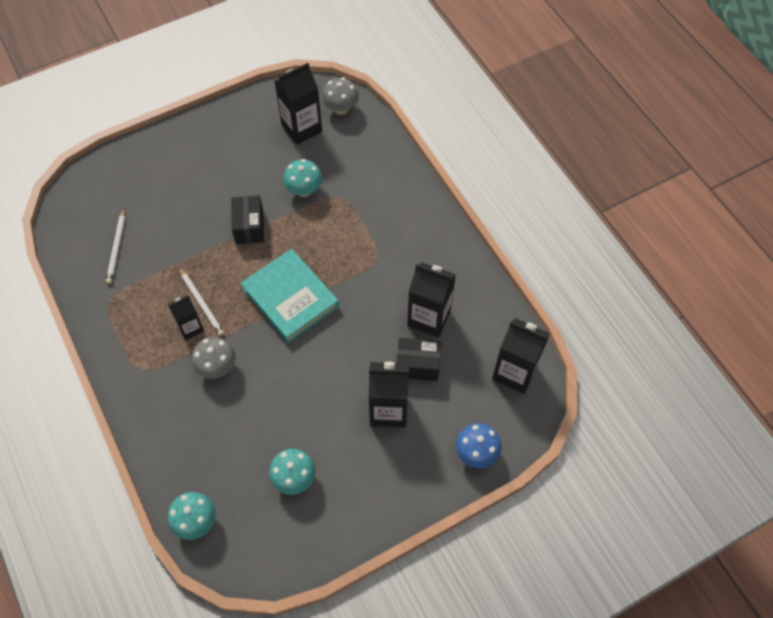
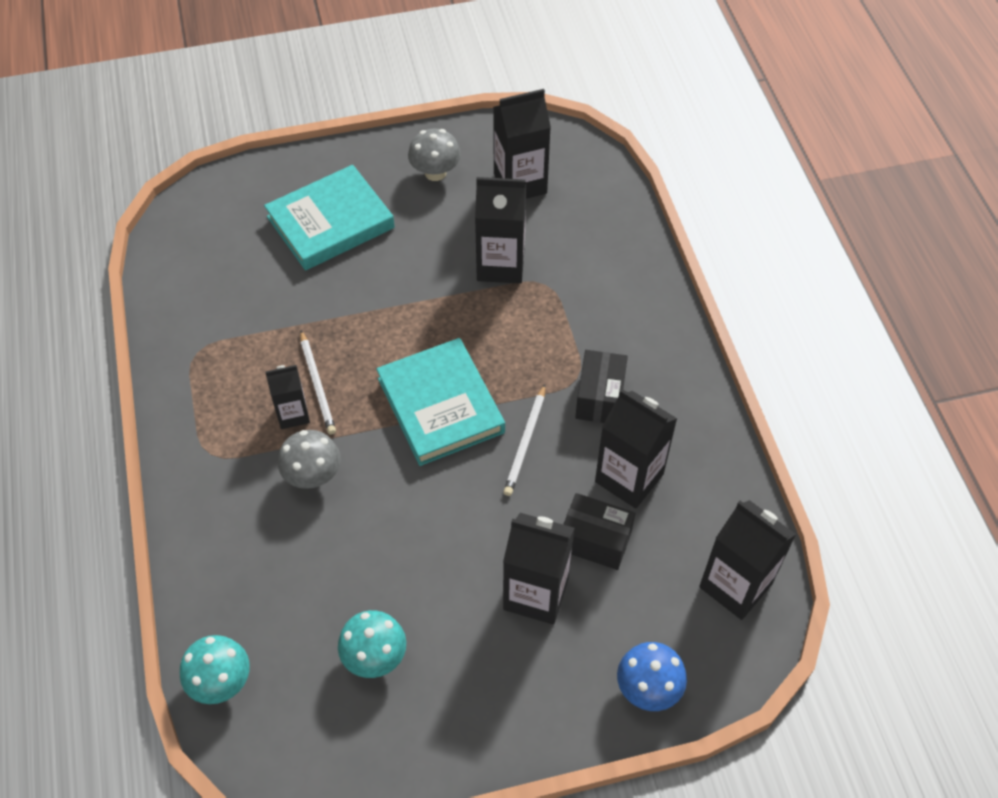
camera: 15 degrees right, 5 degrees down
white pencil [106,208,125,284] -> white pencil moved to [503,384,545,496]
black box [231,195,264,244] -> black box moved to [575,350,628,423]
turquoise mushroom [283,159,322,197] -> black carton [475,177,526,284]
grey mushroom [322,77,359,115] -> grey mushroom moved to [408,129,461,181]
none -> turquoise book [264,165,395,271]

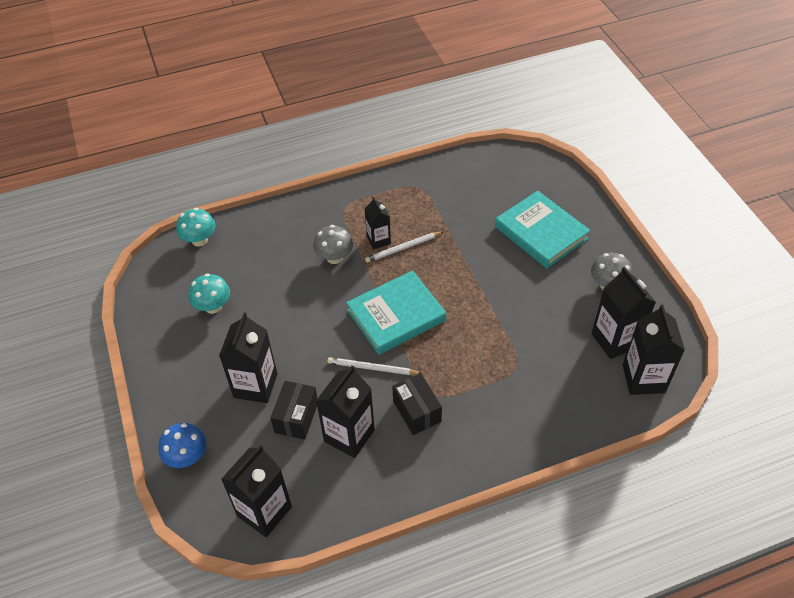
camera: 85 degrees right, 5 degrees down
black carton [475,177,526,284] -> black carton moved to [623,304,685,395]
black box [575,350,628,423] -> black box turned 60 degrees clockwise [392,373,442,435]

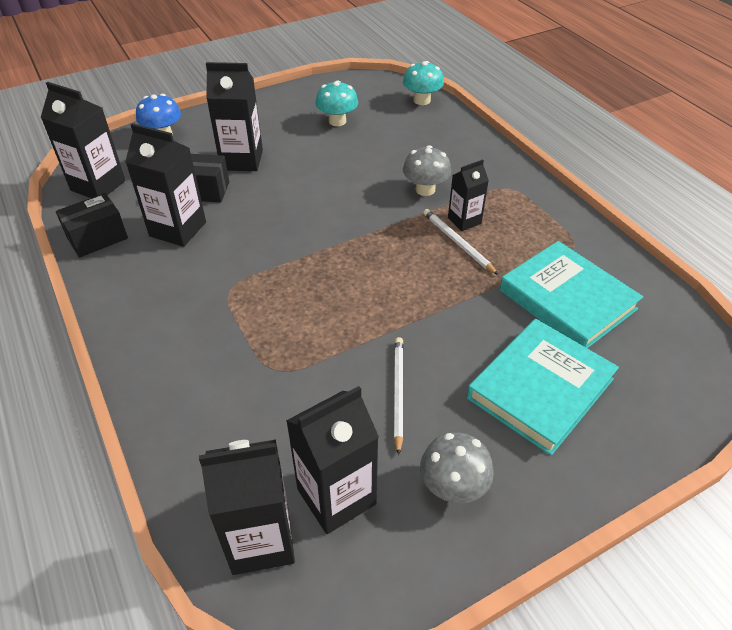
camera: 80 degrees right, 5 degrees down
white pencil [327,357,422,375] -> white pencil moved to [394,337,404,456]
turquoise book [346,270,446,355] -> turquoise book moved to [499,241,643,348]
black box [392,373,442,435] -> black box moved to [56,193,128,258]

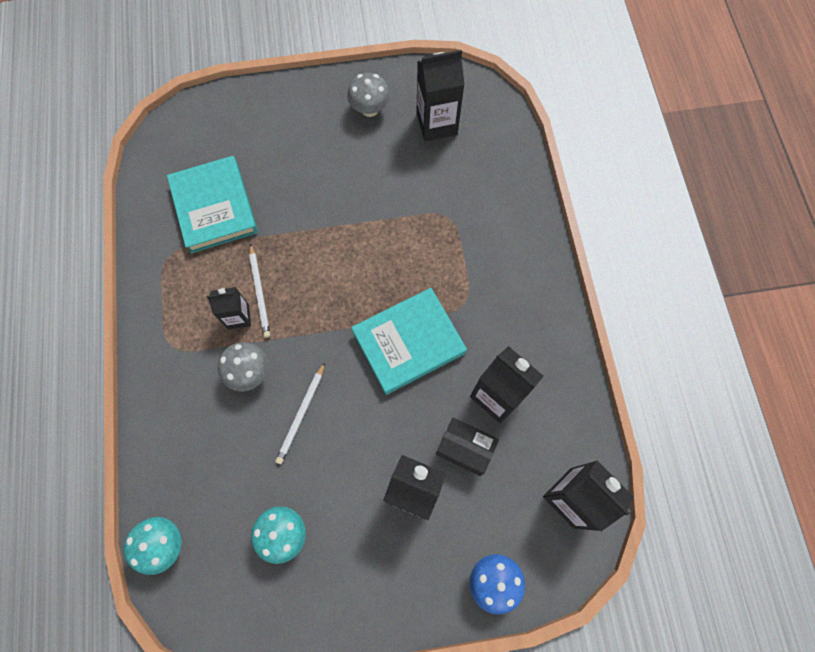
camera: 160 degrees left, 25 degrees up
black box [56,193,128,258] -> none
black carton [199,440,295,575] -> none
white pencil [394,337,404,456] -> white pencil moved to [275,362,325,464]
turquoise book [467,319,619,455] -> turquoise book moved to [351,288,467,395]

